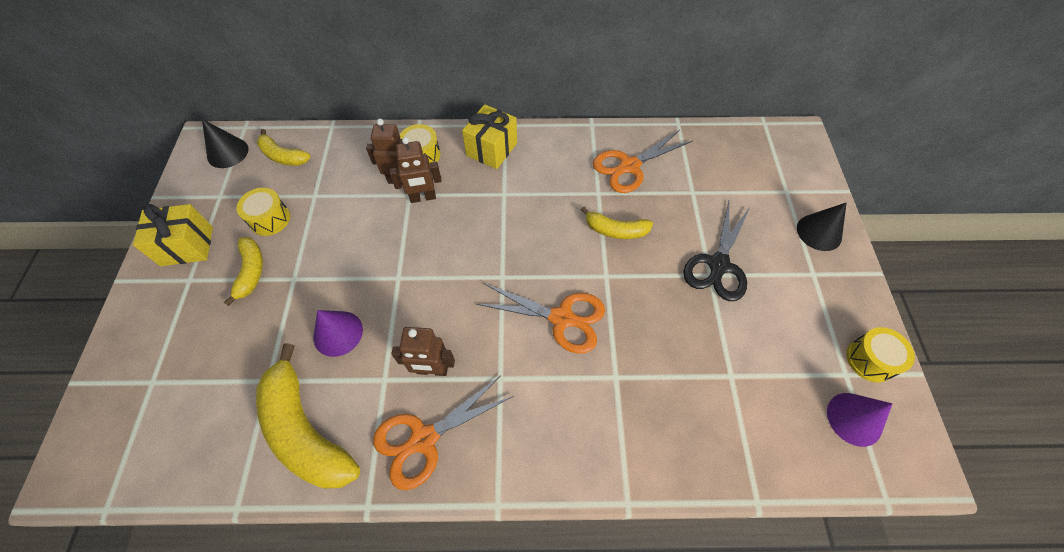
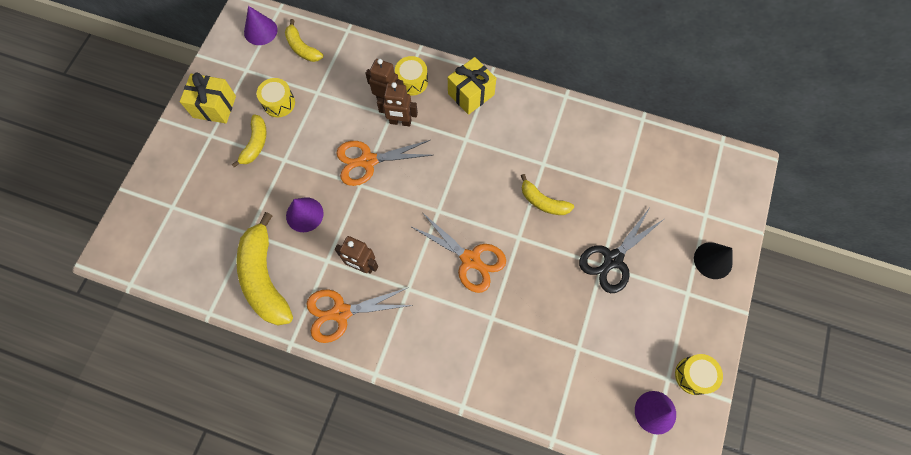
camera: 20 degrees right, 10 degrees up
black cone [202,119,248,168] -> purple cone [244,6,278,45]
orange scissors [593,130,693,193] -> orange scissors moved to [336,140,433,186]

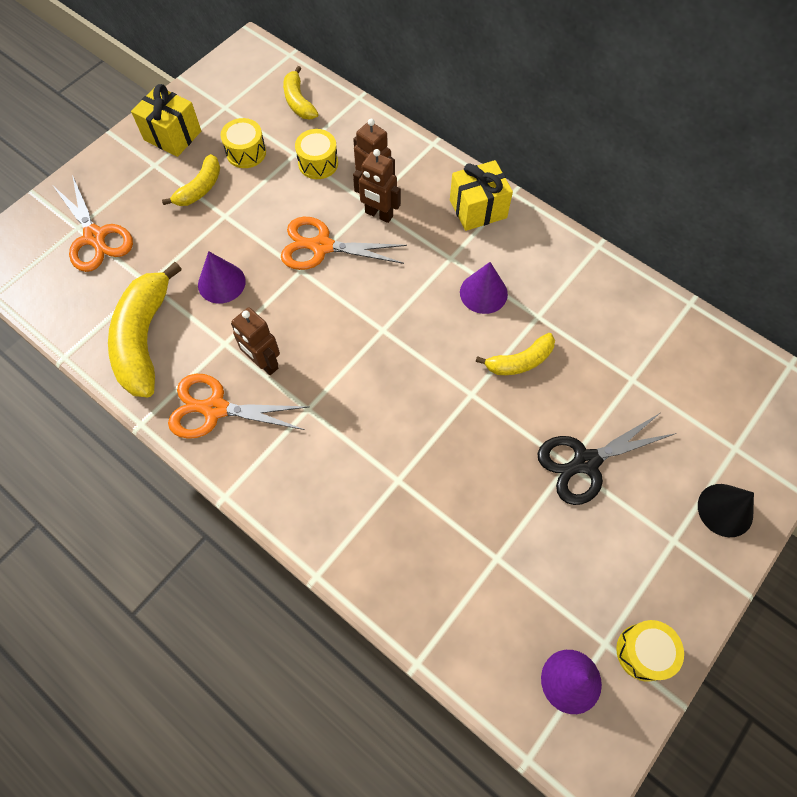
camera: 20 degrees right, 5 degrees down
purple cone [244,6,278,45] -> purple cone moved to [460,262,508,314]
yellow drum [395,56,428,96] -> yellow drum moved to [295,129,338,179]
orange scissors [412,212,506,293] -> orange scissors moved to [53,175,133,272]
yellow banana [521,174,574,215] -> yellow banana turned 75 degrees counterclockwise [475,333,555,375]

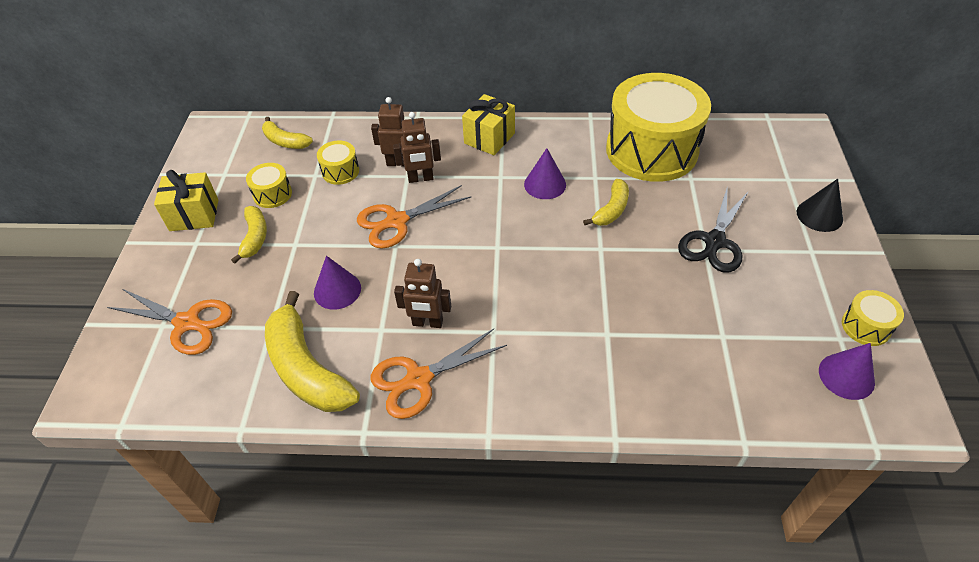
camera: 35 degrees left, 15 degrees down
none -> yellow drum [606,73,711,182]

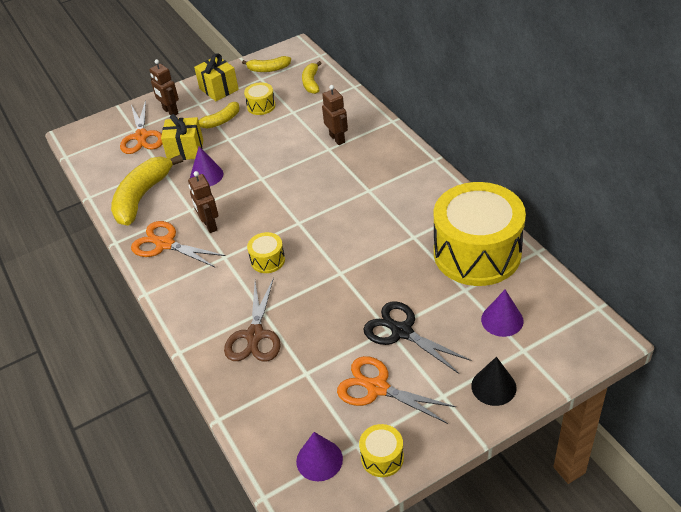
camera: 60 degrees right, 5 degrees down
yellow drum [317,140,359,185] -> yellow drum moved to [247,232,285,273]
orange scissors [357,185,472,249] -> orange scissors moved to [337,356,456,424]
brown robot [393,112,441,183] -> brown robot moved to [149,59,179,115]
yellow gift [462,94,515,155] -> yellow gift moved to [161,114,203,160]
purple cone [524,148,566,199] -> purple cone moved to [481,290,524,337]
yellow banana [583,179,629,226] -> yellow banana moved to [242,56,291,72]
black scissors [678,185,749,273] -> black scissors turned 45 degrees clockwise [363,301,471,374]
none -> brown scissors [224,278,281,362]

